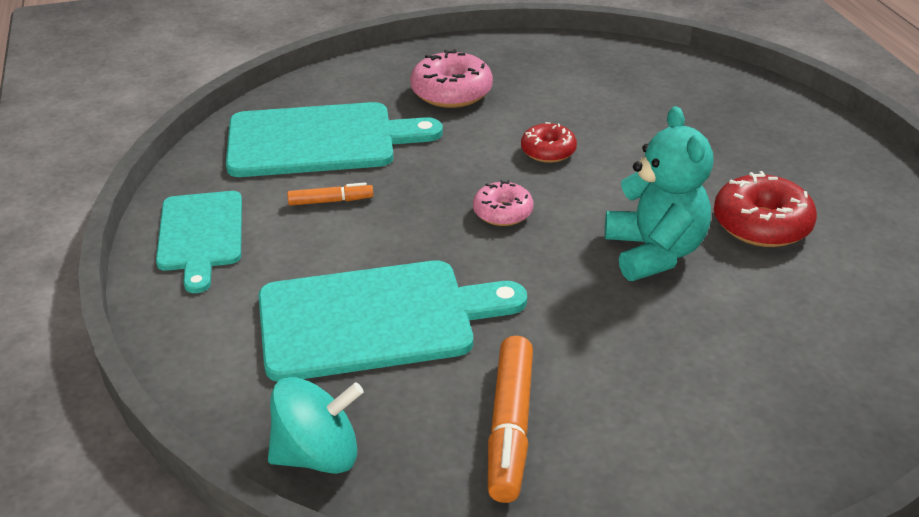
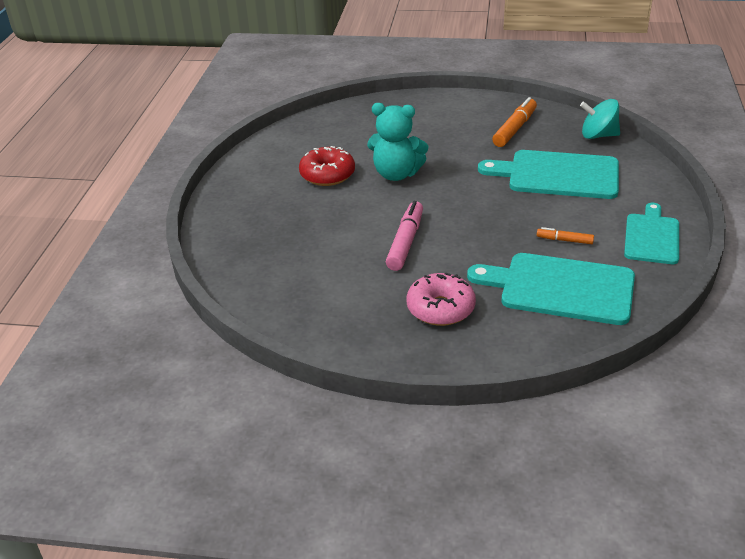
camera: 155 degrees left, 0 degrees up
pink donut [473,180,534,226] -> none
red donut [521,122,577,163] -> pink marker [386,201,423,271]
turquoise teddy bear [605,106,713,281] -> turquoise teddy bear turned 90 degrees counterclockwise [367,103,428,181]

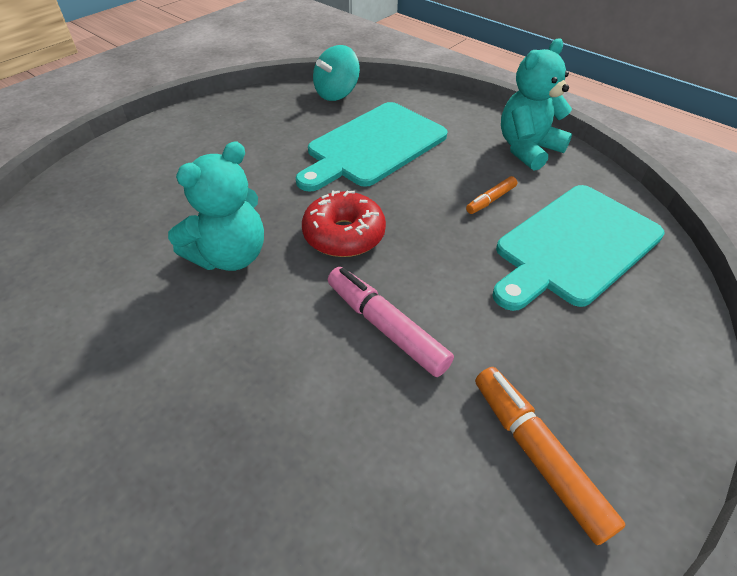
camera: 60 degrees left, 10 degrees up
red donut [299,146,355,186] -> red donut moved to [302,191,386,257]
pink donut [407,273,476,326] -> none
orange marker [492,97,537,147] -> orange marker moved to [475,367,625,545]
turquoise cutting board [624,203,679,264] -> turquoise teddy bear [501,38,572,171]

